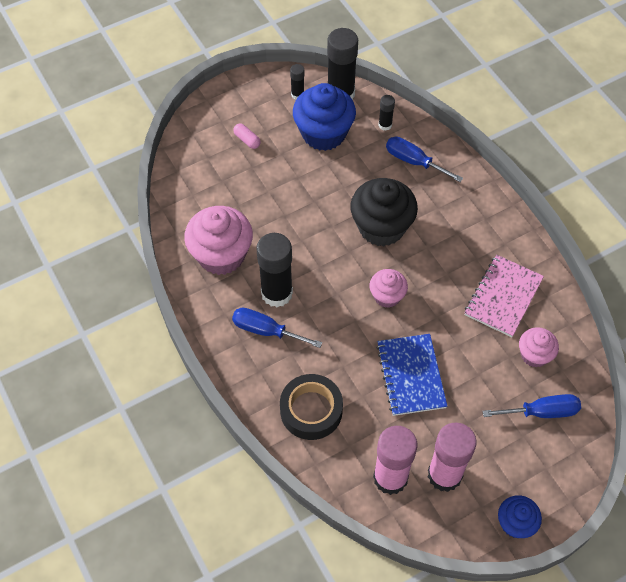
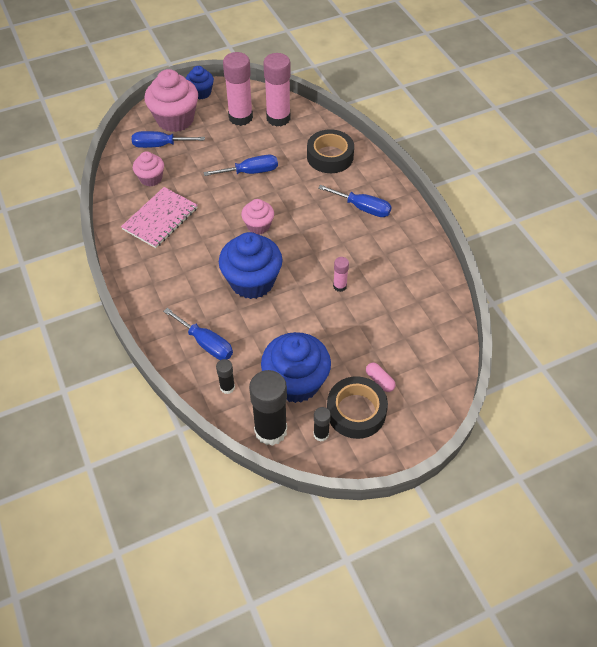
camera: 175 degrees left, 5 degrees down
pink cupcake [184,206,253,275] -> pink cupcake moved to [144,69,198,132]
black glue stick [256,233,293,307] -> none
black cupcake [350,178,418,247] -> blue cupcake [219,232,283,299]
blue notebook [376,334,447,416] -> blue screwdriver [204,155,278,176]
none -> black tape [327,376,388,439]
none -> pink glue stick [333,257,349,292]

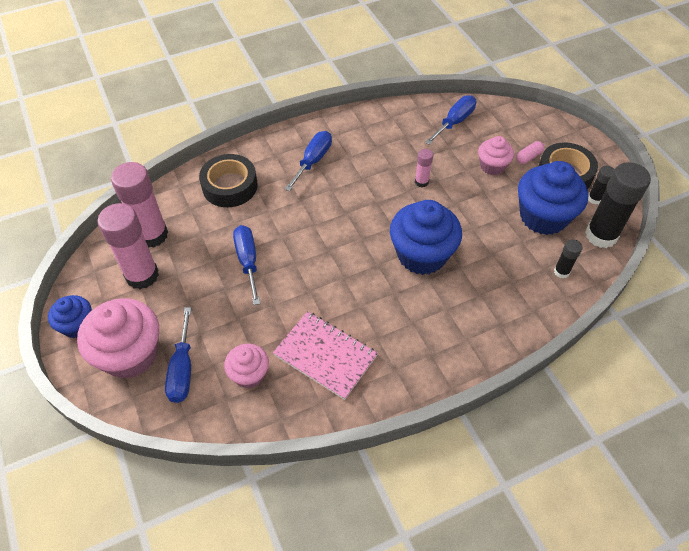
camera: 90 degrees left, 0 degrees up
blue screwdriver [163,308,233,360] -> blue screwdriver moved to [425,95,476,145]
pink cupcake [241,199,274,234] -> pink cupcake moved to [478,136,514,175]

